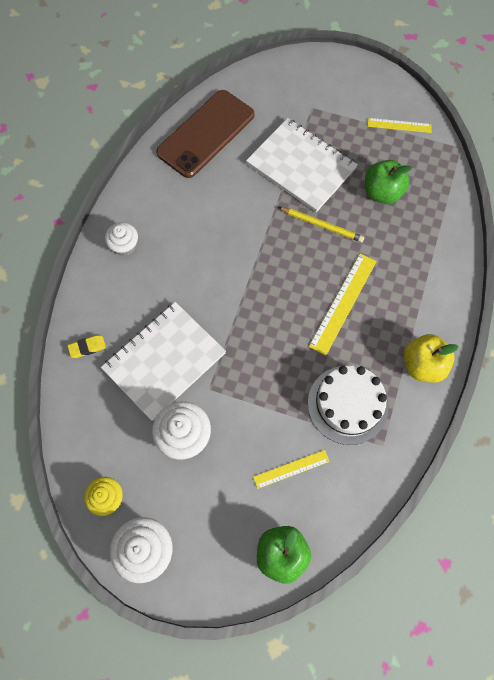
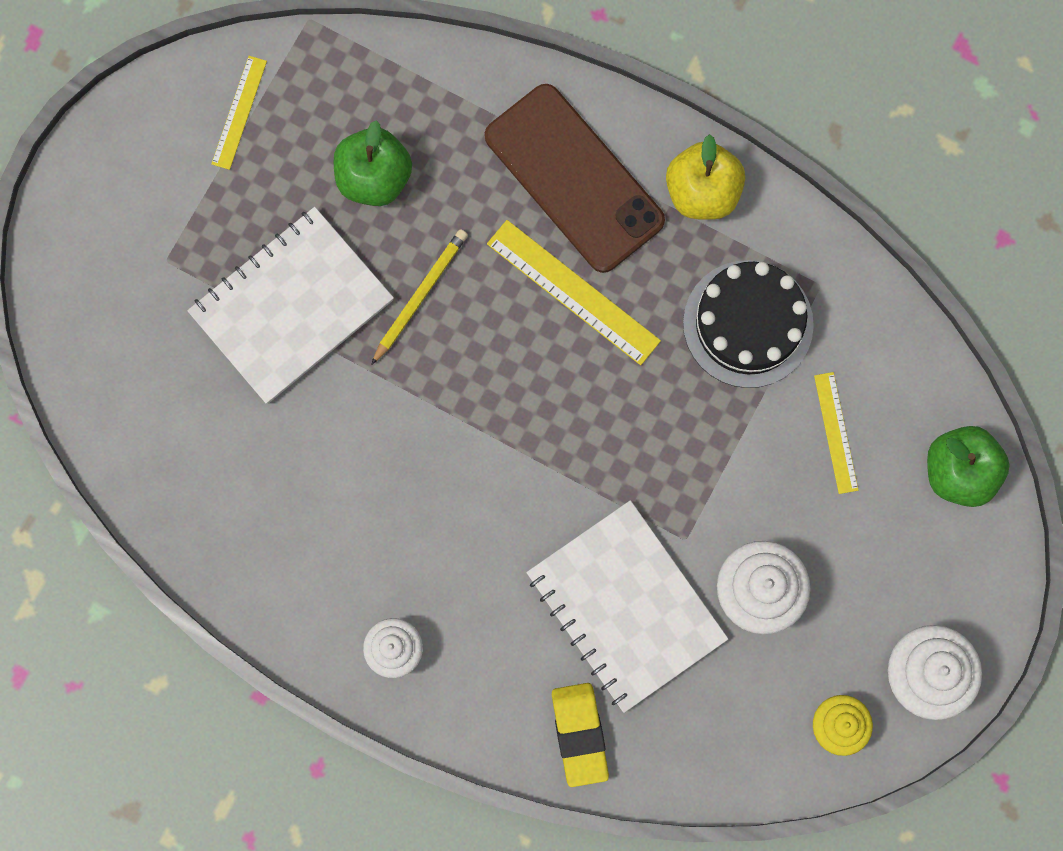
camera: 80 degrees left, 10 degrees up
yellow eraser [67,335,106,358] -> yellow eraser [552,683,609,787], size x1.63
brown phone [156,90,254,178] -> brown phone moved to [485,84,665,273]
white cake [308,365,389,445] -> black cake [683,260,814,388]

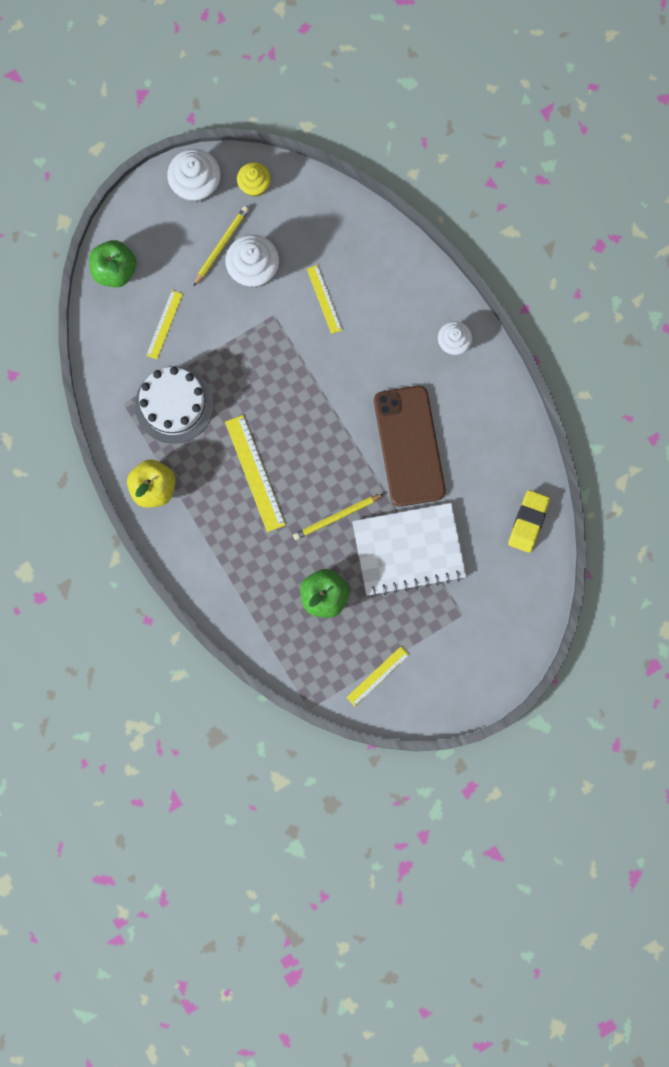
camera: 150 degrees left, 0 degrees up
brown phone [485,84,665,273] -> brown phone moved to [374,386,446,507]
white notebook [526,500,728,713] -> yellow ruler [307,265,342,334]
yellow eraser [552,683,609,787] -> yellow eraser moved to [508,490,550,553]
black cake [683,260,814,388] -> white cake [135,366,214,443]
none -> yellow pencil [194,206,249,286]

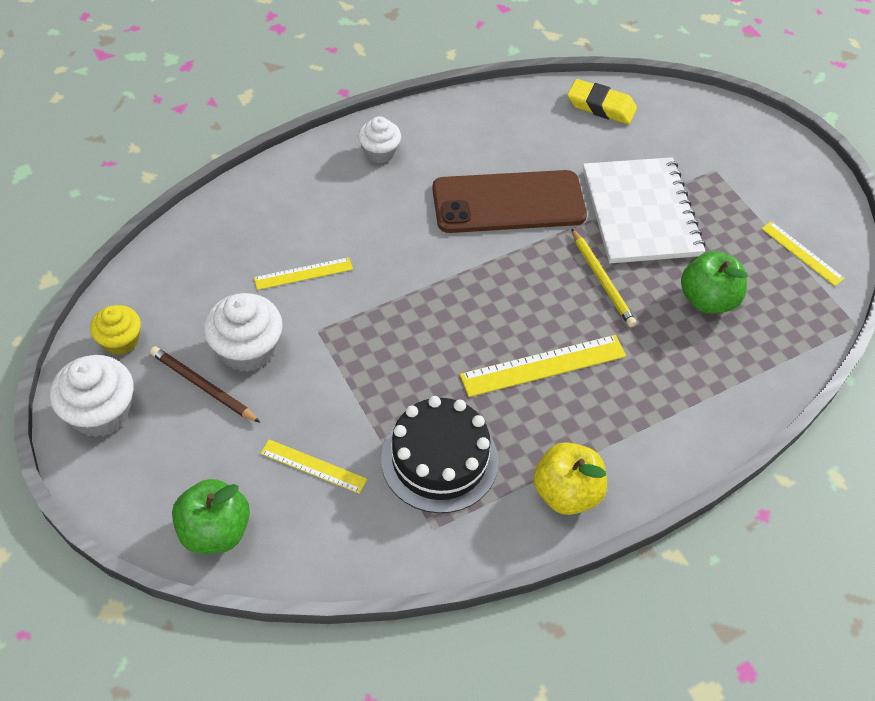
camera: 90 degrees left, 25 degrees down
white cake [135,366,214,443] -> black cake [381,396,499,513]
yellow pencil [194,206,249,286] -> brown pencil [150,346,261,423]

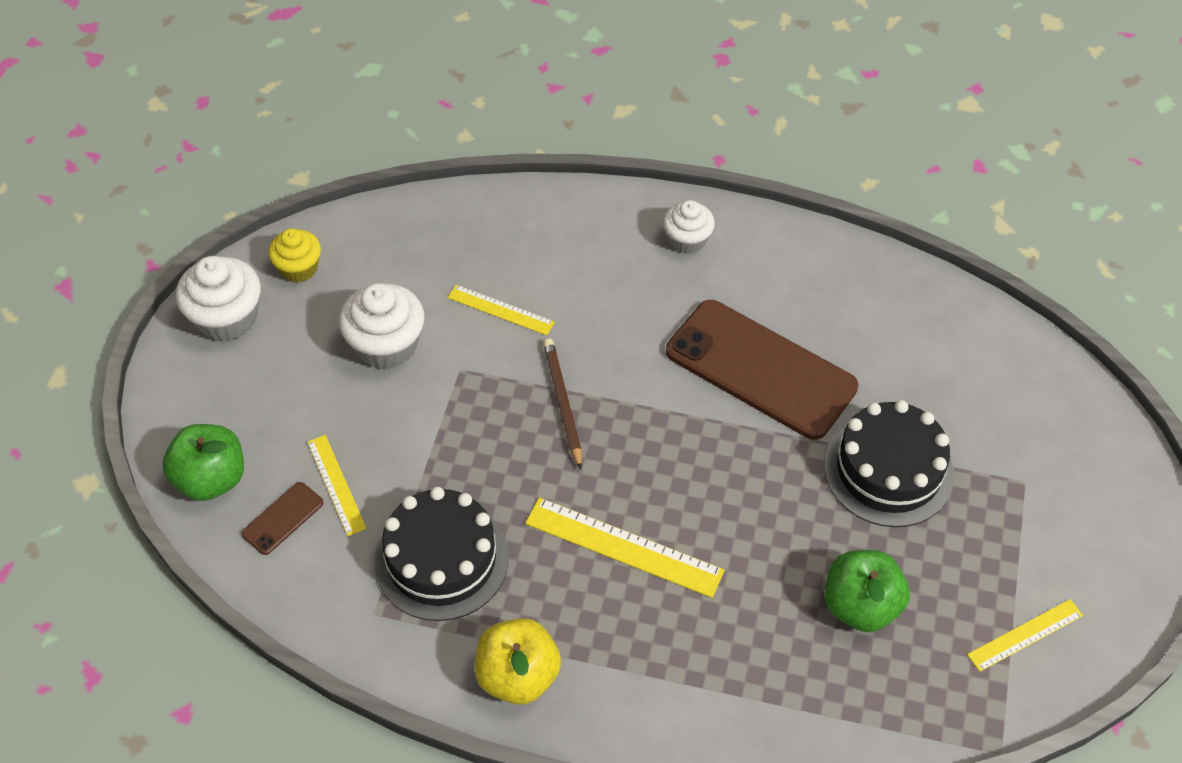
camera: 45 degrees right, 0 degrees up
brown pencil [150,346,261,423] -> brown pencil moved to [543,339,582,470]
yellow eraser [568,79,637,124] -> none
yellow pencil [571,228,637,327] -> none
white notebook [583,157,706,263] -> black cake [824,400,954,527]
yellow ruler [761,221,845,286] -> yellow ruler turned 60 degrees clockwise [967,599,1083,672]
none -> brown phone [241,482,324,555]

